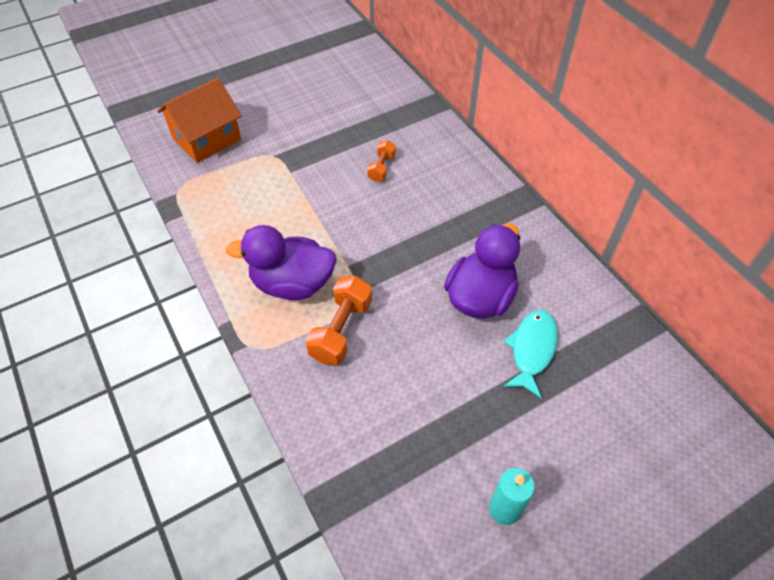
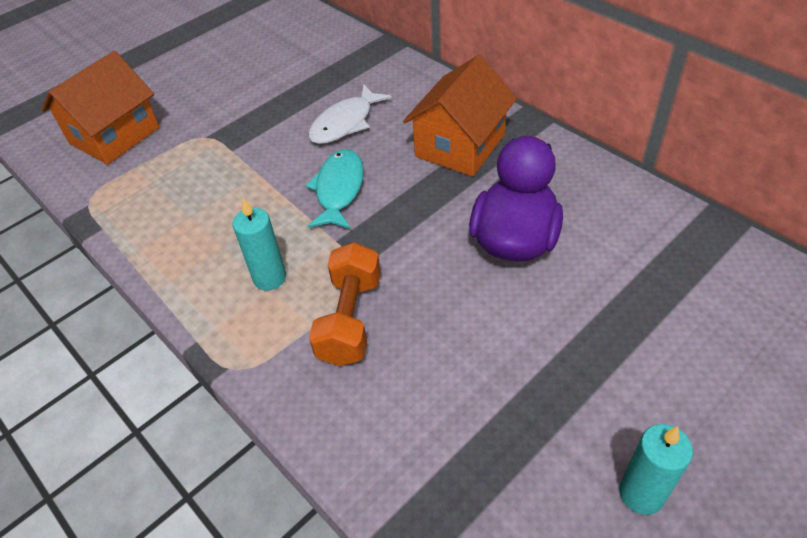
camera: 10 degrees left, 5 degrees down
purple duck [226,225,337,300] -> turquoise candle [232,198,286,291]
orange dumbbell [367,140,396,182] -> white fish [308,84,392,144]
turquoise fish [503,310,558,398] -> turquoise fish moved to [305,149,364,229]
none -> orange house [403,55,517,177]

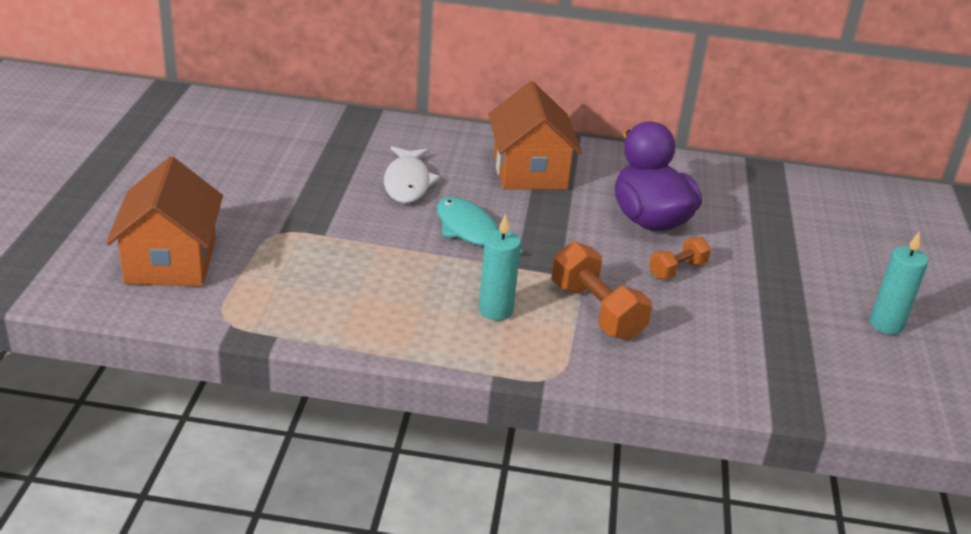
camera: 45 degrees left, 15 degrees down
none -> orange dumbbell [649,237,711,279]

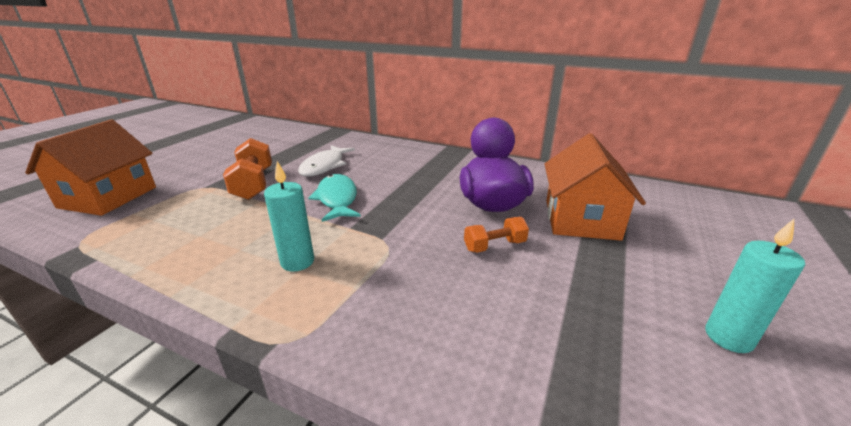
camera: 20 degrees right, 5 degrees down
orange house [488,81,582,190] -> orange house moved to [544,133,646,241]
orange dumbbell [551,241,652,340] -> orange dumbbell moved to [223,138,272,200]

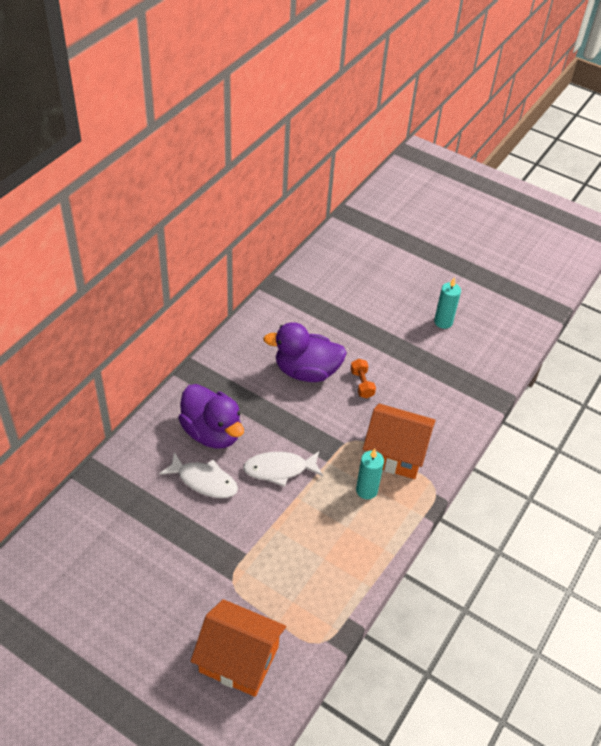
camera: 85 degrees left, 20 degrees up
orange dumbbell [223,138,272,200] -> none
turquoise fish [308,174,361,222] -> white fish [243,451,323,487]
orange house [544,133,646,241] -> orange house moved to [363,403,436,479]
none -> purple duck [178,384,244,449]

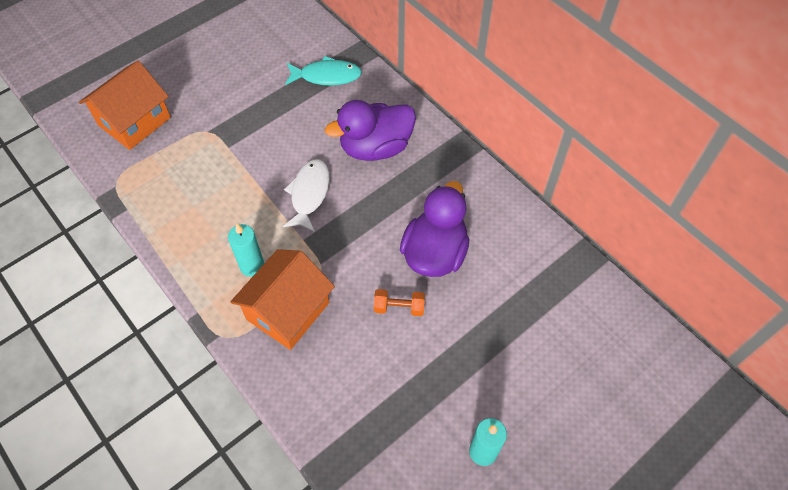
camera: 110 degrees right, 10 degrees up
white fish [159,452,238,498] -> none
none -> turquoise fish [285,56,362,85]

